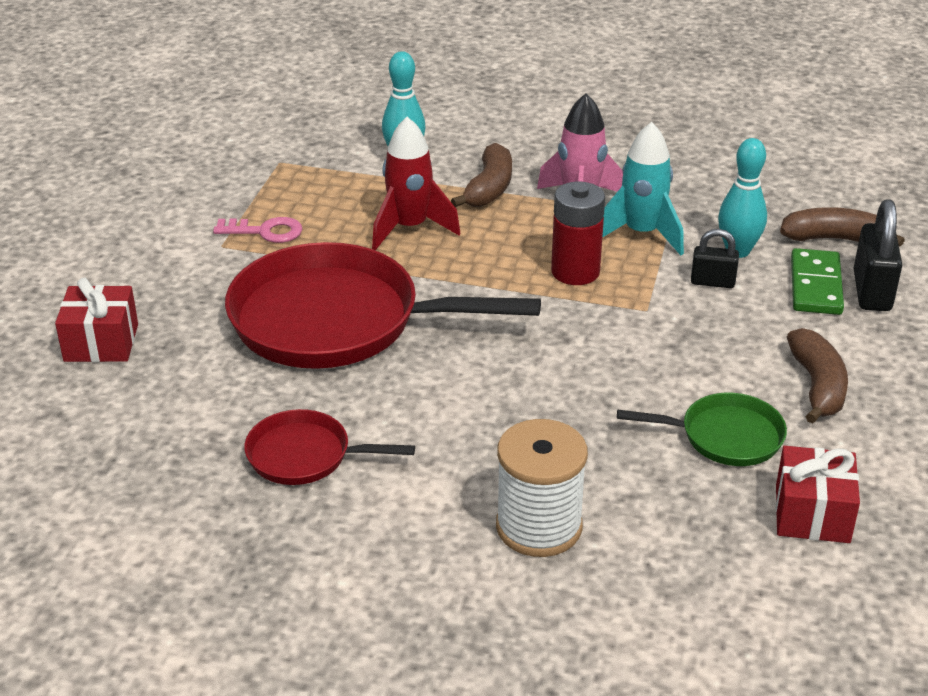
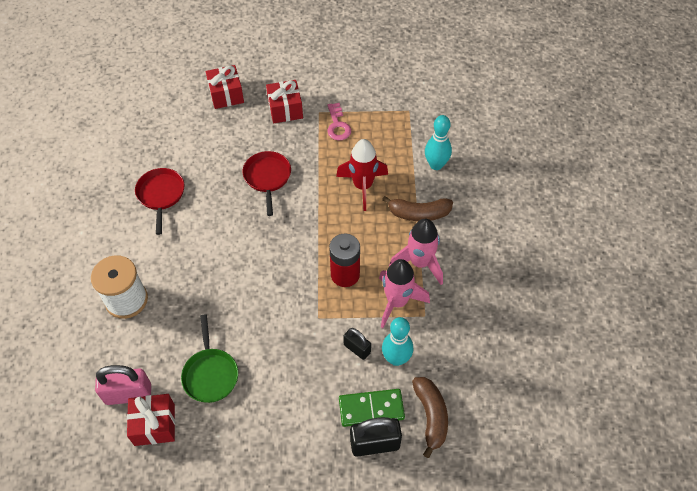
camera: 75 degrees right, 20 degrees up
red pan [225,242,541,369] -> red pan [242,151,291,216], size x0.49
turquoise rocket [602,122,684,256] -> pink rocket [379,259,430,328]
black padlock [691,229,739,288] -> black padlock turned 45 degrees counterclockwise [343,328,371,360]
brown banana [787,328,848,424] -> none
none -> pink padlock [95,365,151,405]
none -> red gift [266,80,303,123]

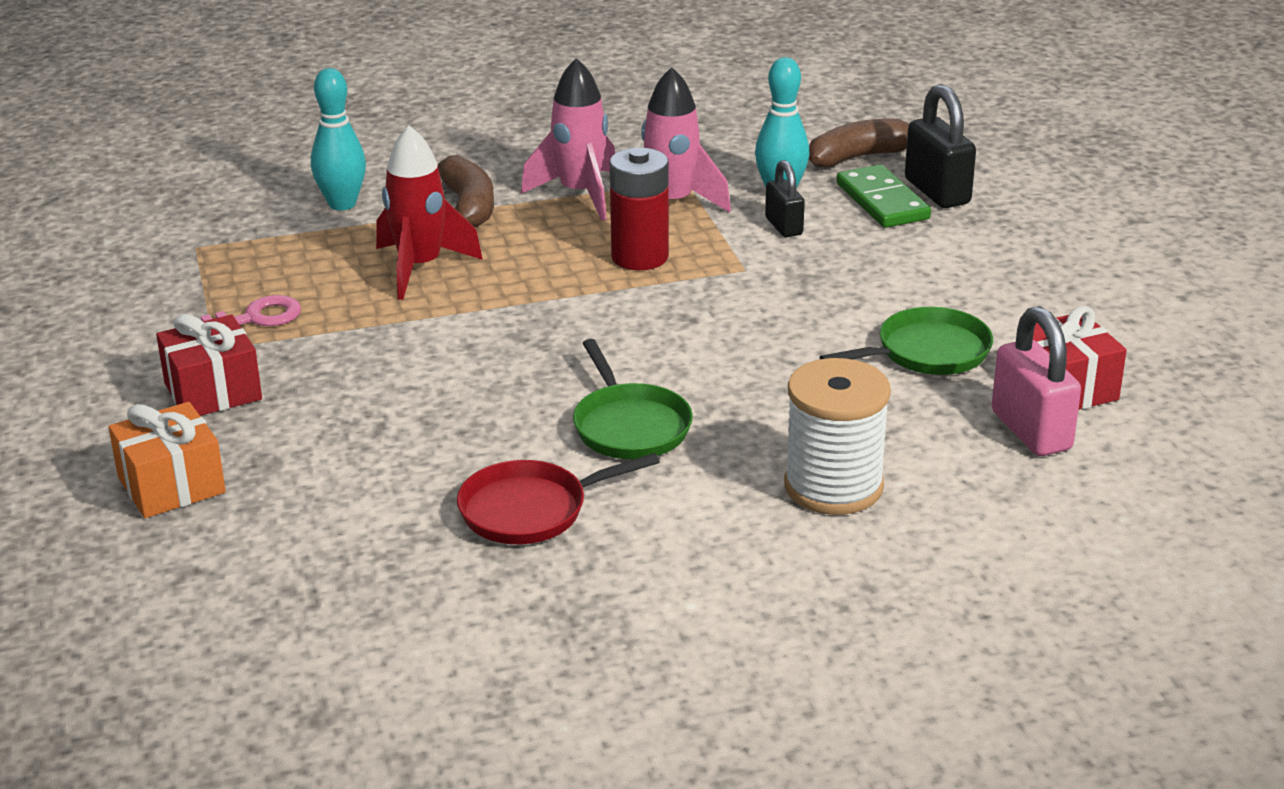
camera: 105 degrees left, 25 degrees down
red gift [206,65,244,109] -> orange gift [109,402,226,518]
red pan [242,151,291,216] -> none
black padlock [343,328,371,360] -> black padlock turned 45 degrees counterclockwise [765,160,805,237]
none -> green pan [573,339,693,459]

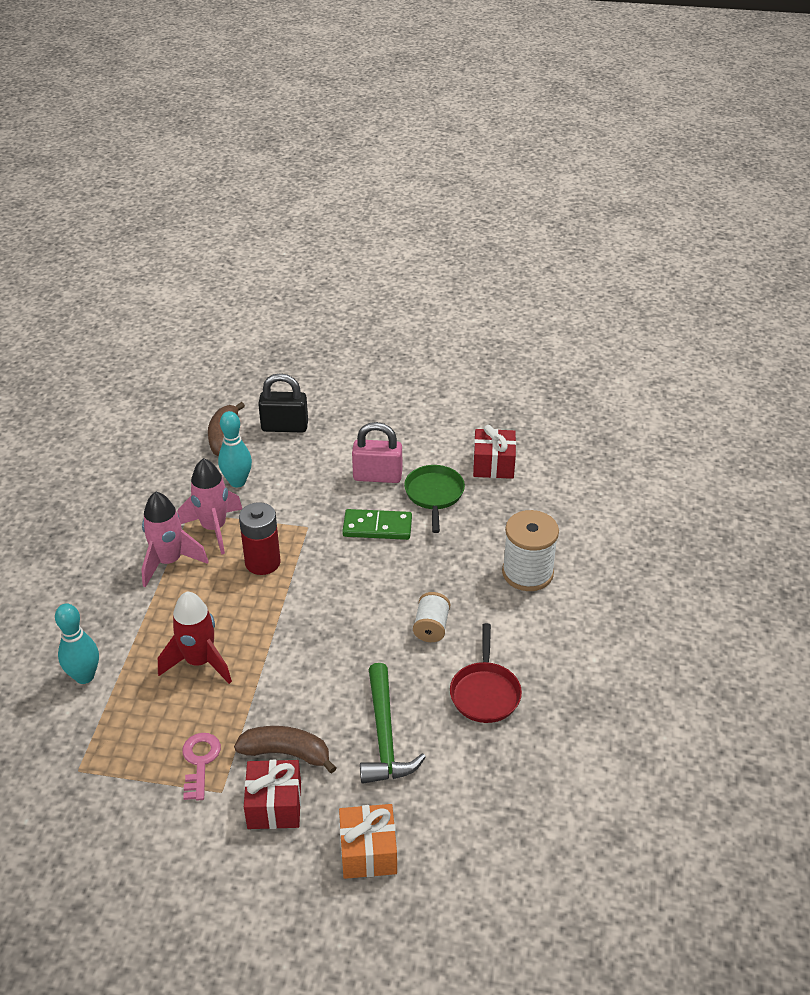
camera: 65 degrees left, 10 degrees up
brown banana [438,155,494,227] -> brown banana moved to [234,726,336,774]
green pan [573,339,693,459] -> white spool [413,592,450,642]
black padlock [765,160,805,237] -> none
green domino [836,164,931,228] -> green domino moved to [342,509,412,540]
pink padlock [992,306,1081,456] -> pink padlock moved to [352,422,402,483]
none -> green hammer [360,663,426,784]

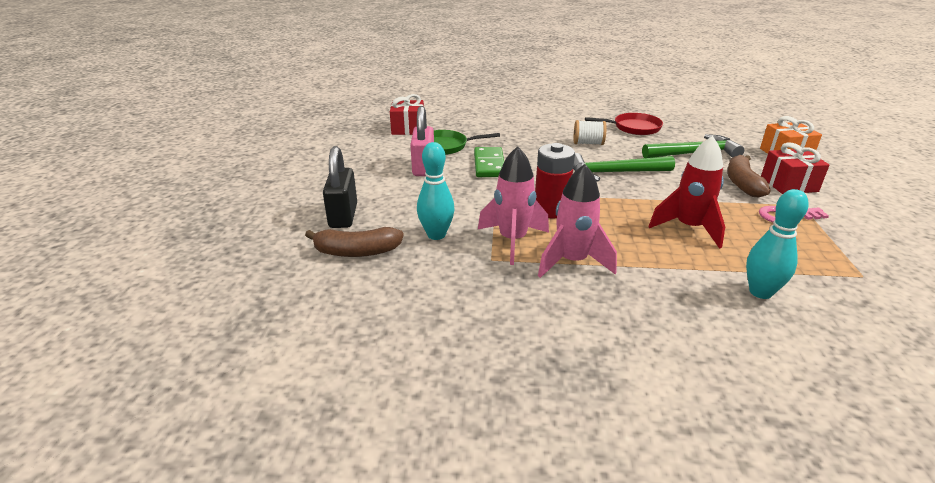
camera: 95 degrees left, 10 degrees down
white spool [502,510,559,591] -> none
none -> green hammer [573,153,675,181]

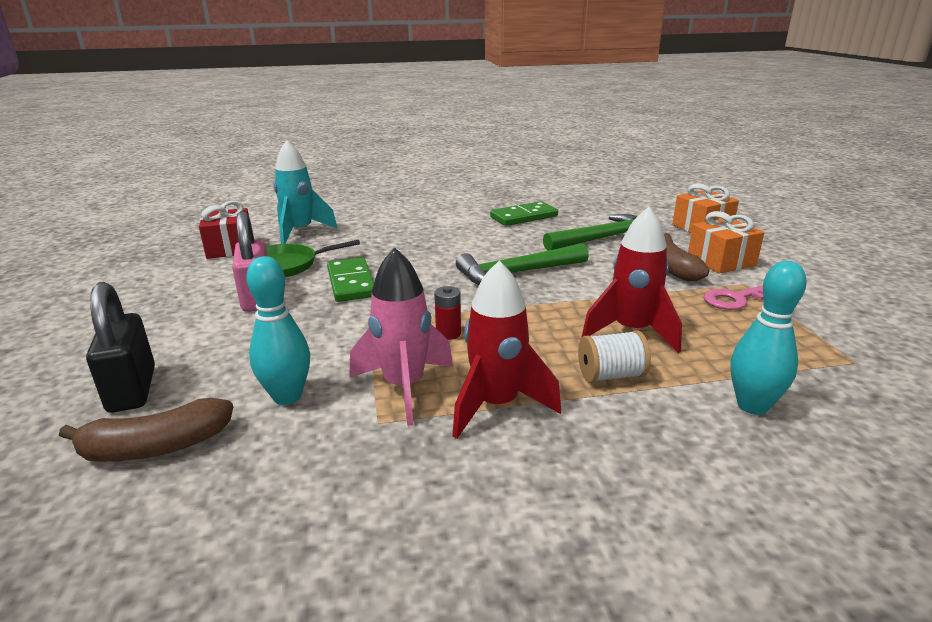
camera: 15 degrees left, 5 degrees down
red battery [535,143,575,218] -> red battery [434,286,461,340], size x0.52
pink rocket [538,164,617,278] -> red rocket [452,260,561,439]
white spool [574,120,607,145] -> white spool moved to [578,330,651,383]
red pan [585,113,663,135] -> green domino [490,201,558,226]
red gift [761,142,829,194] -> orange gift [688,211,764,274]
none -> turquoise rocket [273,140,338,244]

